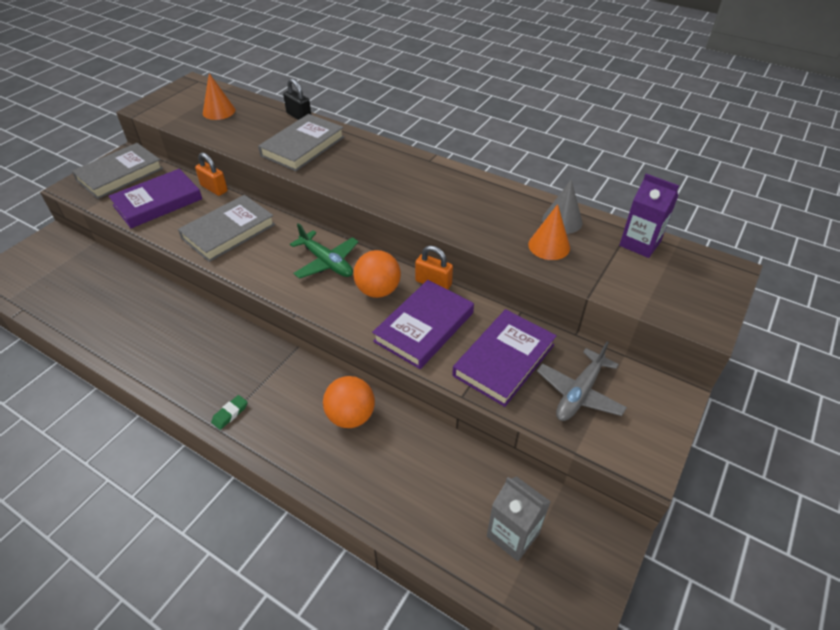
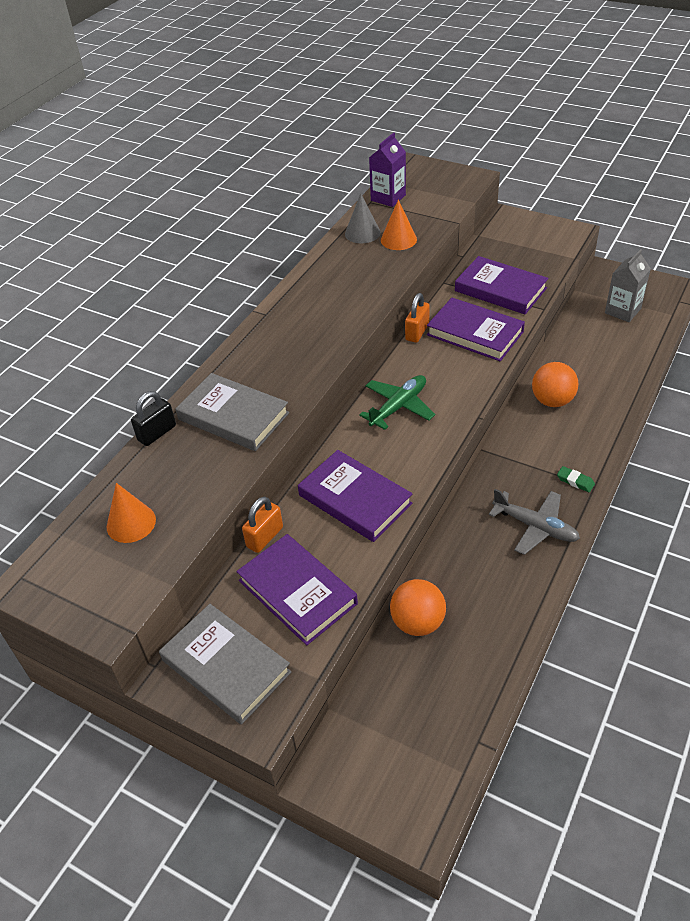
camera: 90 degrees left, 0 degrees up
grey book [178,195,275,262] -> purple book [298,450,412,542]
orange ball [353,250,401,298] -> orange ball moved to [390,579,446,636]
grey plane [537,342,627,421] -> grey plane moved to [489,489,580,555]

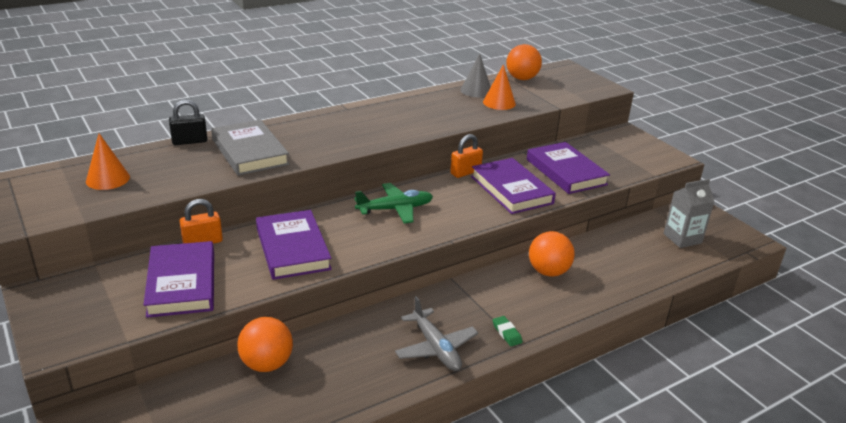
camera: 25 degrees right, 15 degrees down
grey book [159,604,291,725] -> none
purple carton [369,133,406,207] -> orange ball [506,44,542,80]

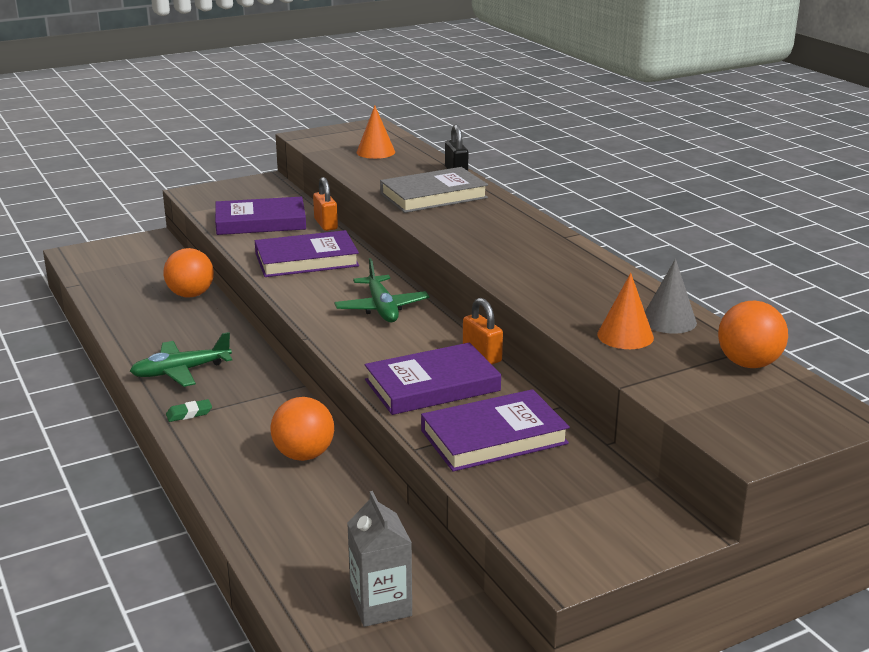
camera: 95 degrees right, 5 degrees down
grey plane [395,296,478,371] -> green plane [130,332,232,387]

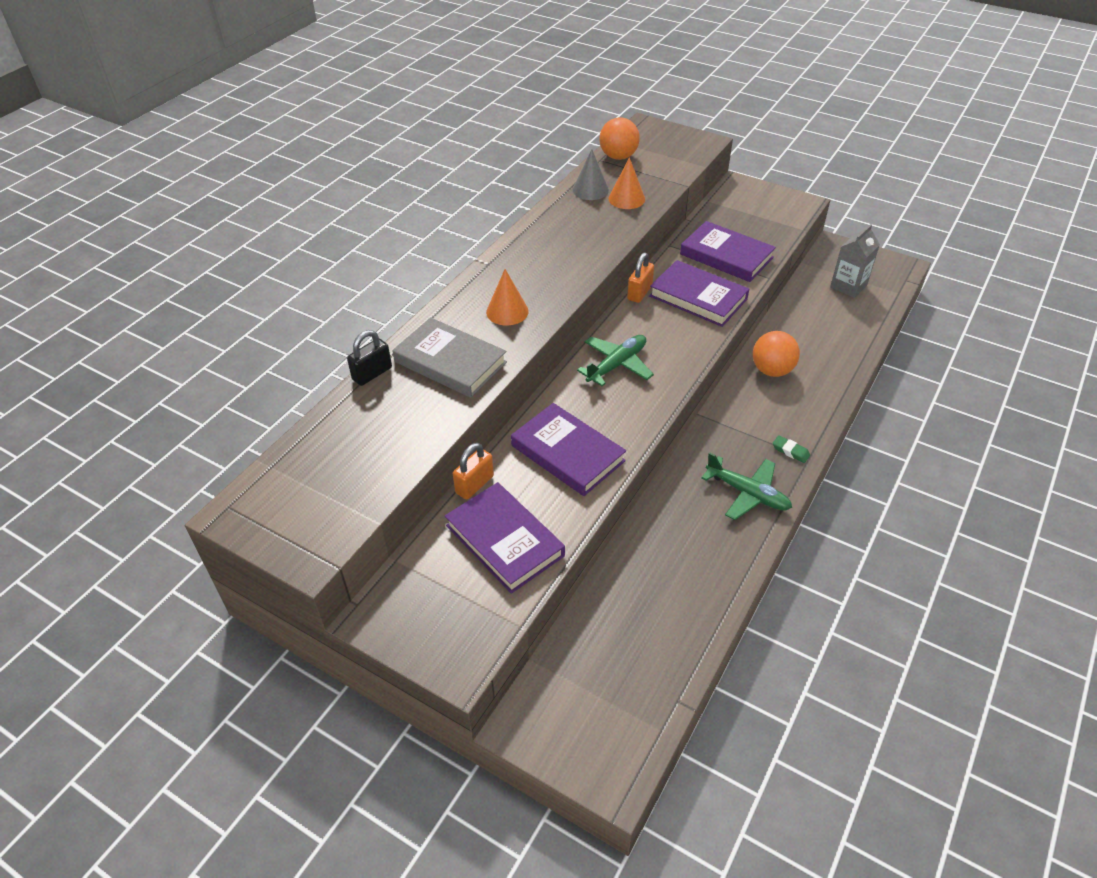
camera: 120 degrees left, 20 degrees up
orange ball [164,248,214,297] -> none
orange cone [356,105,395,159] -> orange cone moved to [486,269,529,325]

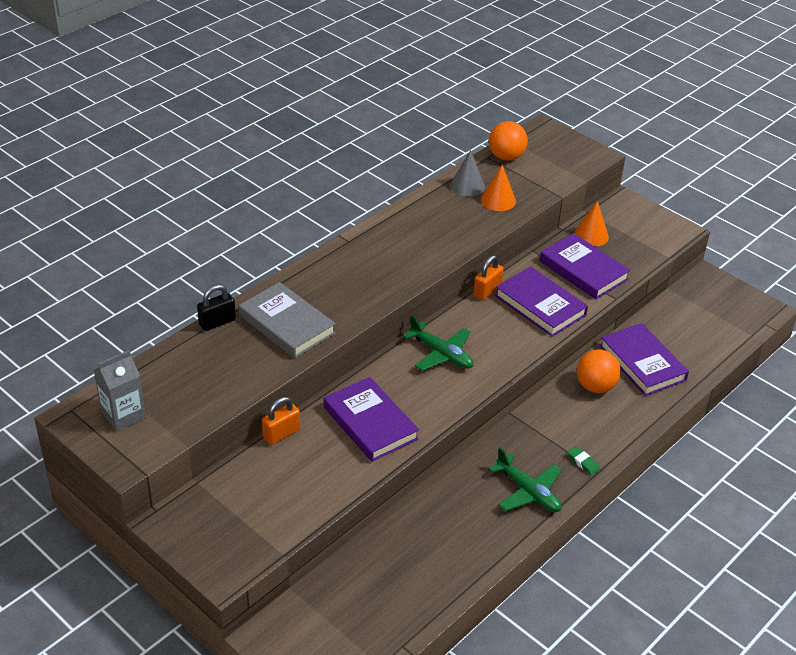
camera: 10 degrees right, 5 degrees down
purple book [445,482,565,594] -> purple book moved to [600,323,689,396]
orange cone [486,269,529,325] -> orange cone moved to [574,201,609,247]
green plane [577,335,654,386] -> green plane turned 75 degrees clockwise [403,315,473,371]
grey carton [830,224,880,298] -> grey carton moved to [94,350,146,431]

